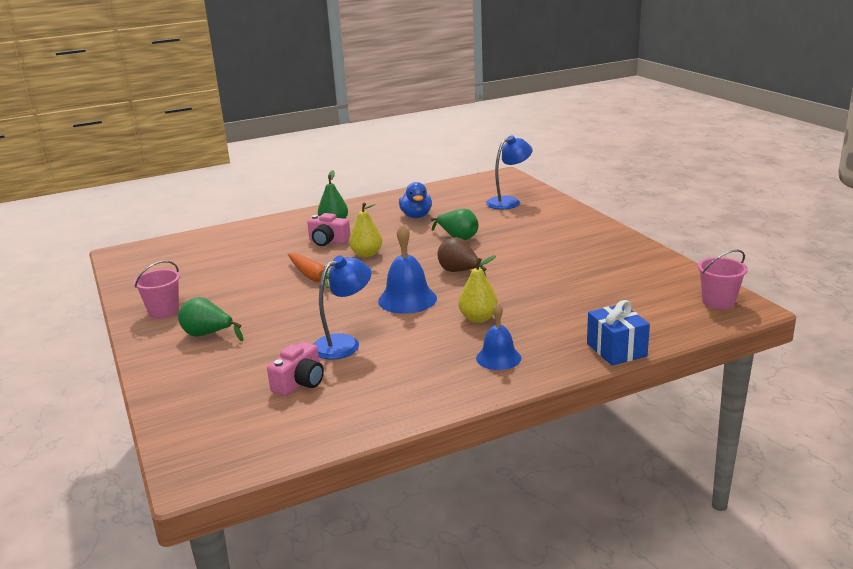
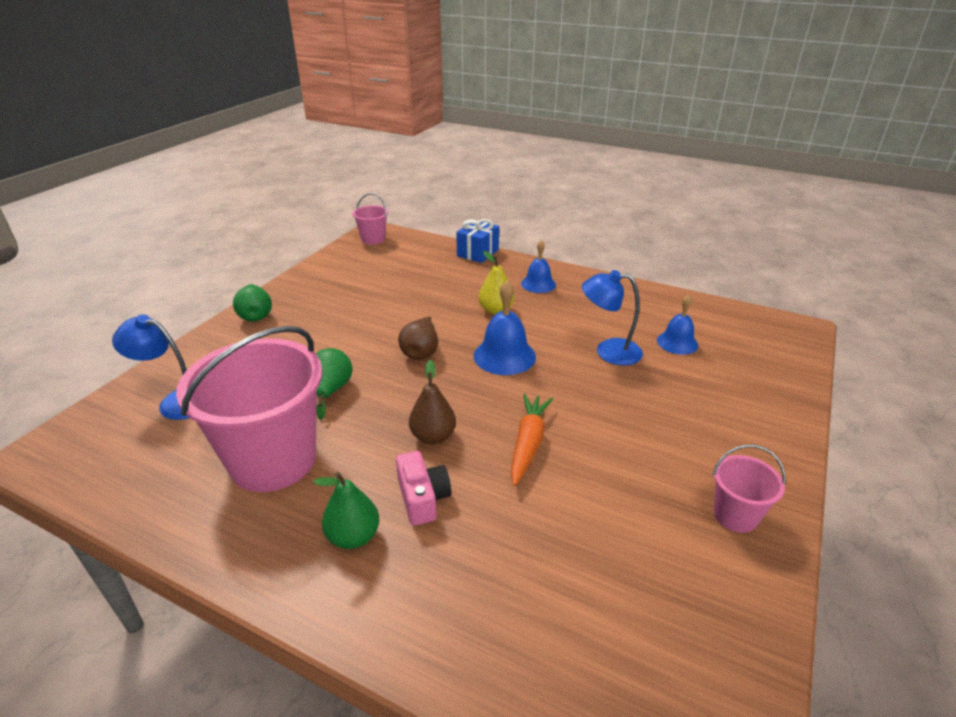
camera: 130 degrees left, 10 degrees up
green pear [178,297,243,342] -> green pear moved to [233,284,272,321]
pink camera [267,342,324,396] -> blue bell [657,294,698,355]
yellow pear [349,202,382,257] -> brown pear [409,360,456,444]
blue duck [399,182,432,218] -> pink bucket [176,326,322,492]

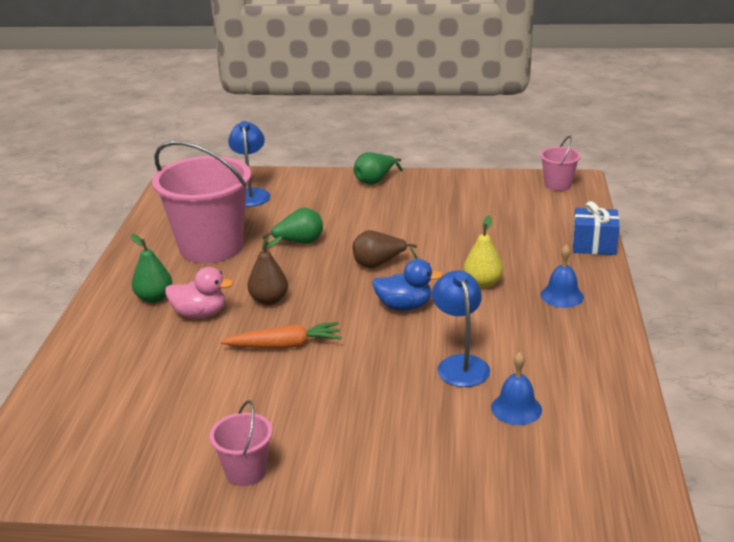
camera: 70 degrees right, 5 degrees down
pink camera [396,451,451,526] -> pink duck [165,267,234,318]
blue bell [474,280,536,375] -> blue duck [372,259,443,311]

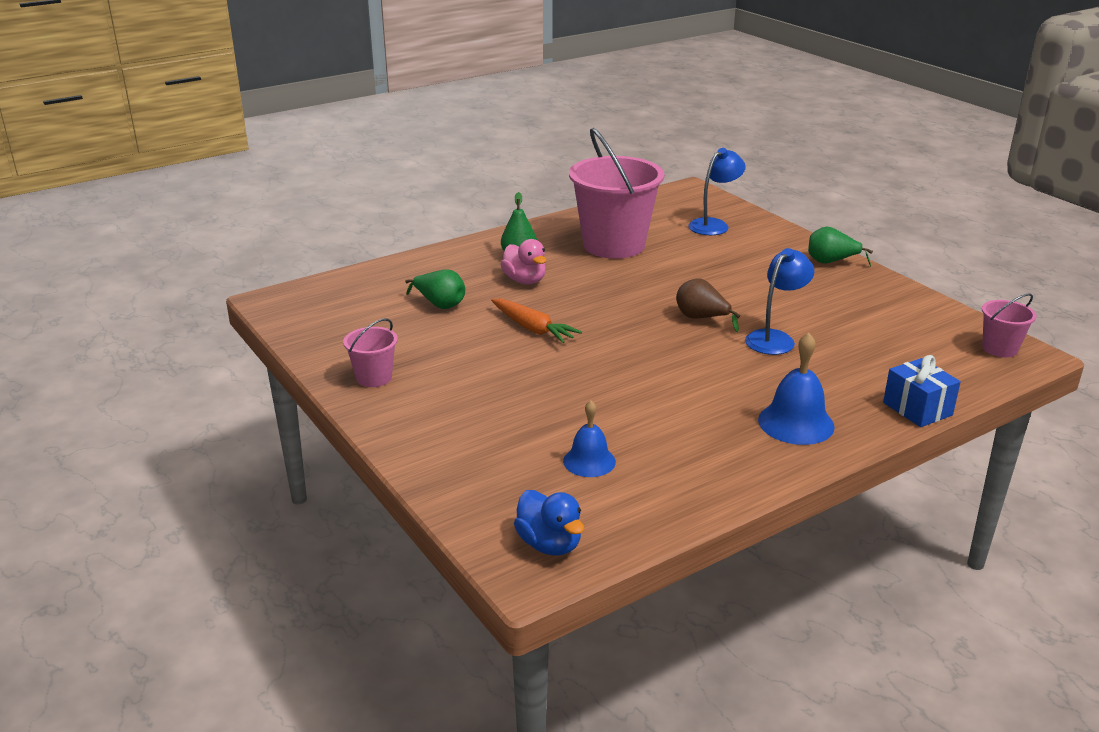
camera: 50 degrees right, 0 degrees up
brown pear [248,236,288,305] -> none
green pear [262,208,323,250] -> green pear moved to [405,269,465,309]
blue duck [372,259,443,311] -> blue duck moved to [514,490,584,556]
blue lamp [432,270,490,387] -> blue lamp moved to [745,248,814,355]
yellow pear [463,216,503,288] -> none
blue bell [540,245,584,308] -> blue bell [758,333,835,445], size x1.51

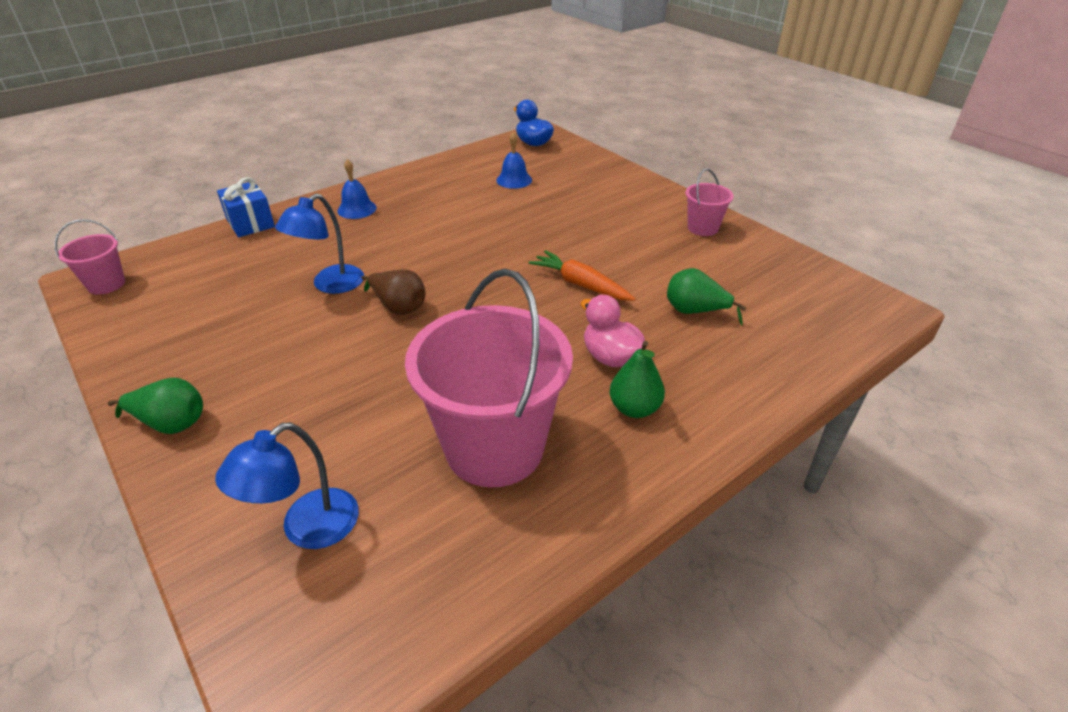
camera: 175 degrees right, 10 degrees up
blue bell [758,333,835,445] -> blue bell [337,159,377,219], size x0.66

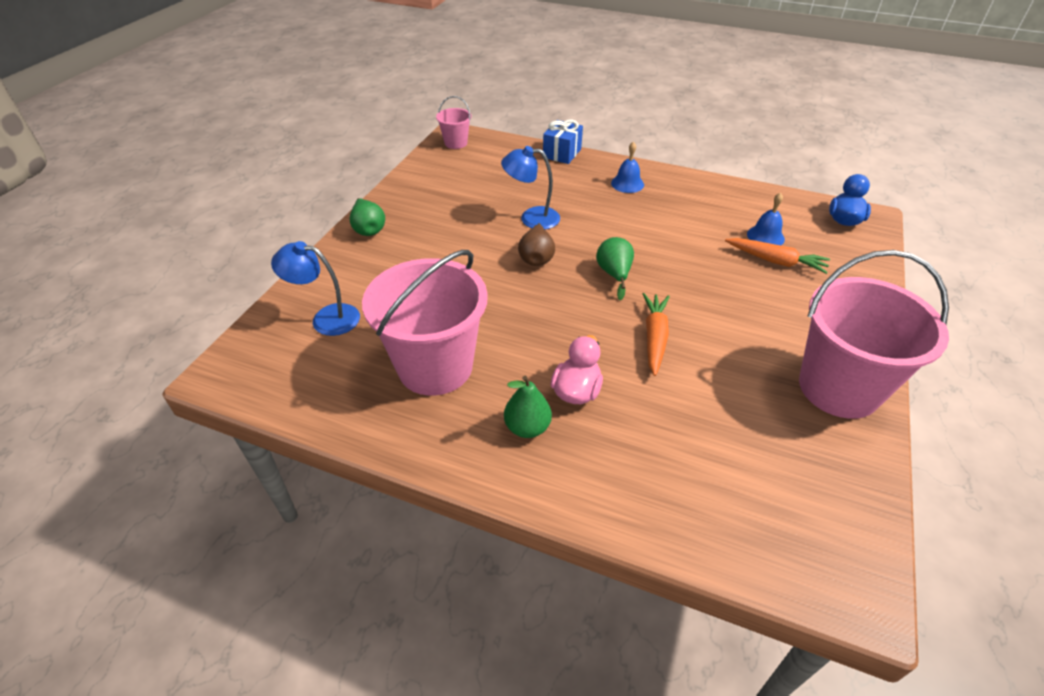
camera: 60 degrees right, 5 degrees up
green pear [667,268,747,325] -> green pear moved to [596,237,634,301]
pink bucket [685,168,734,236] -> pink bucket [799,250,949,419], size x2.18
none -> orange carrot [725,238,830,274]

